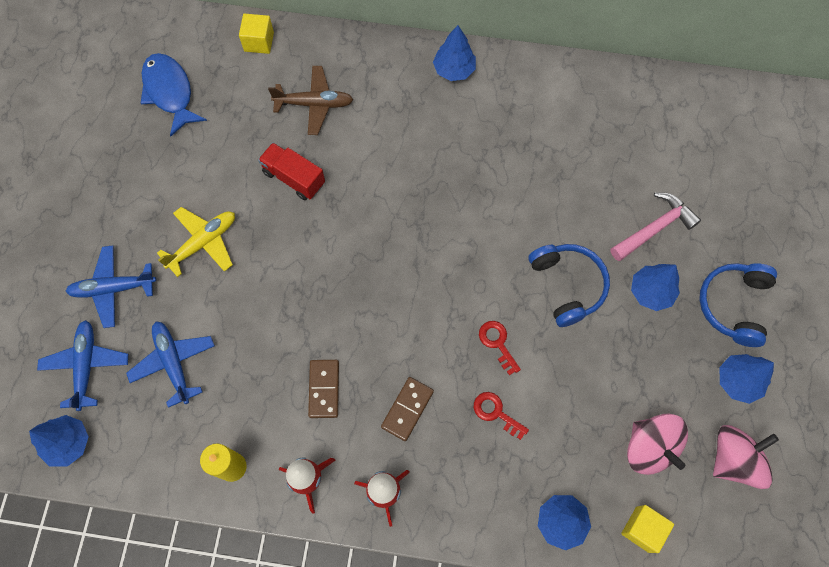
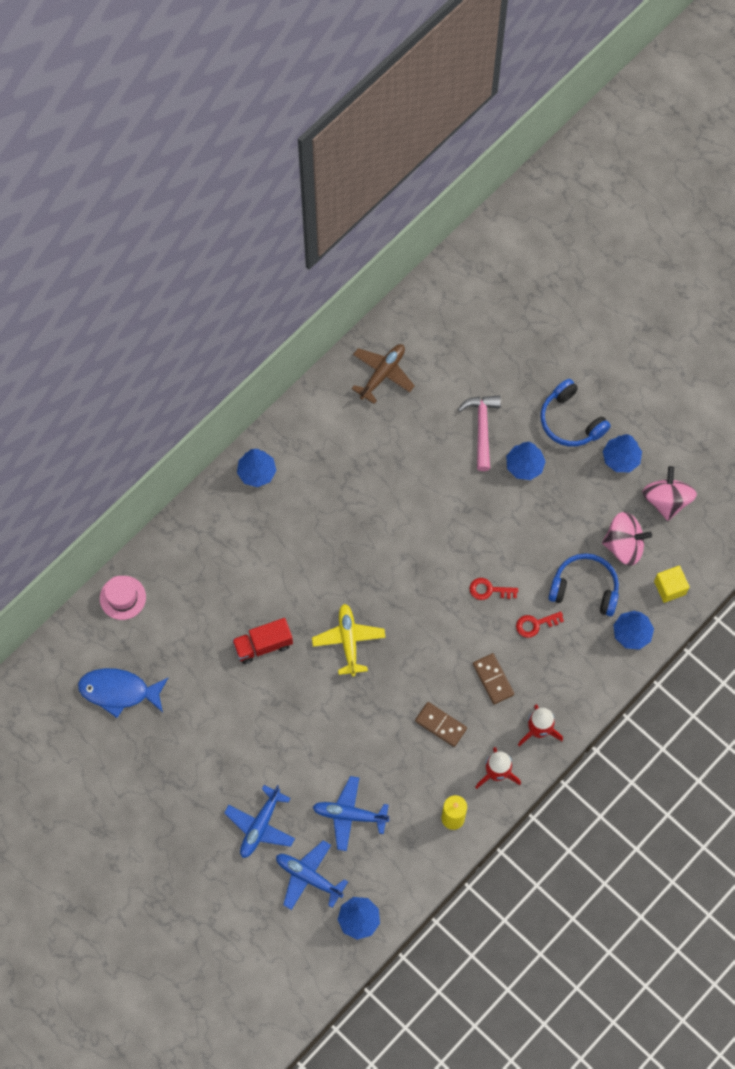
camera: 55 degrees left, 0 degrees up
yellow plane [157,207,235,277] -> yellow plane moved to [312,604,386,676]
yellow cube [239,14,274,54] -> pink hat [100,576,146,620]
brown plane [268,66,353,135] -> brown plane moved to [351,344,415,404]
blue headphones [528,244,610,327] -> blue headphones moved to [548,553,619,616]

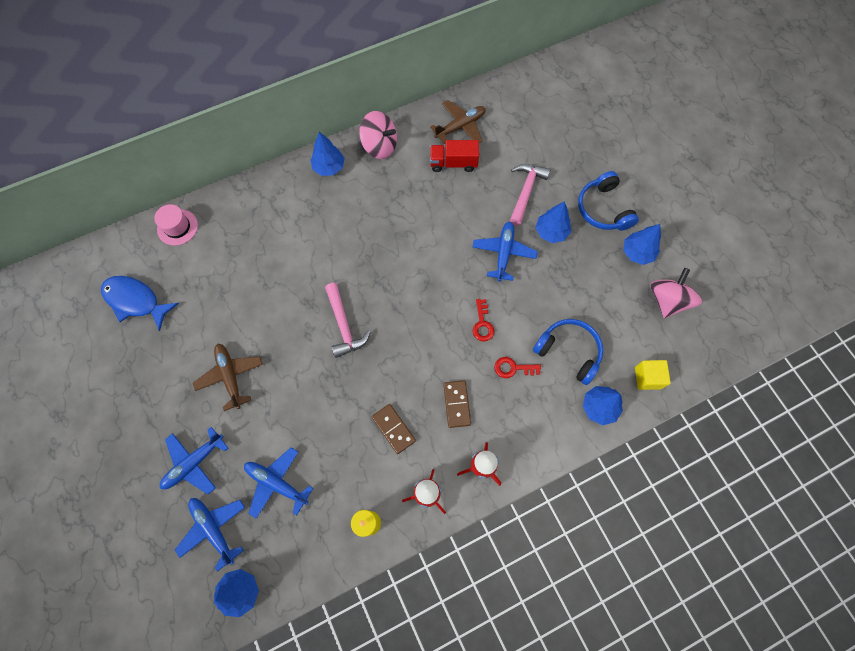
camera: 20 degrees right, 0 degrees up
red truck [232,618,293,664] -> red truck moved to [430,140,479,172]
yellow plane [312,604,386,676] -> pink hammer [325,283,371,358]
red key [469,578,518,600] -> red key turned 120 degrees counterclockwise [473,299,495,341]
pink spinning top [602,512,652,566] -> pink spinning top moved to [359,111,397,159]
none -> brown plane [193,344,263,411]
none -> blue plane [472,222,538,282]

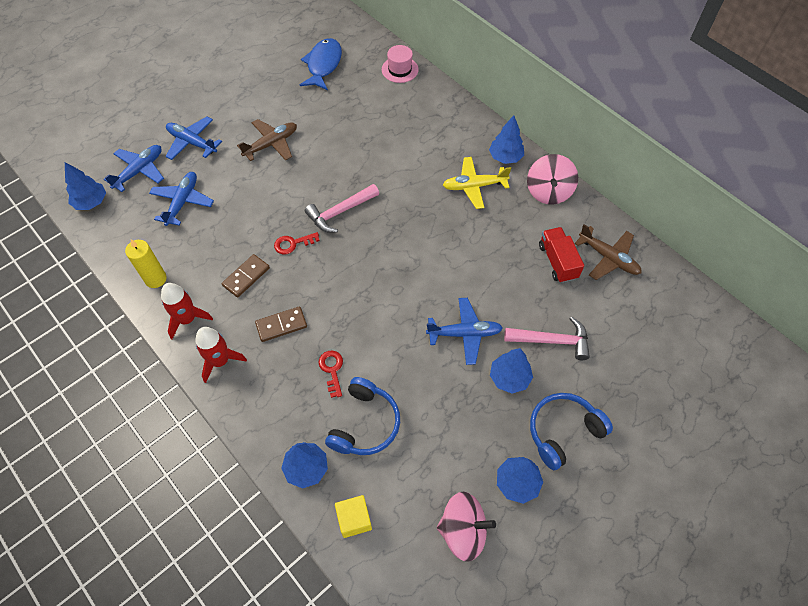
camera: 75 degrees right, 10 degrees down
red key [473,299,495,341] -> red key moved to [274,232,320,254]
none -> yellow plane [443,157,511,209]

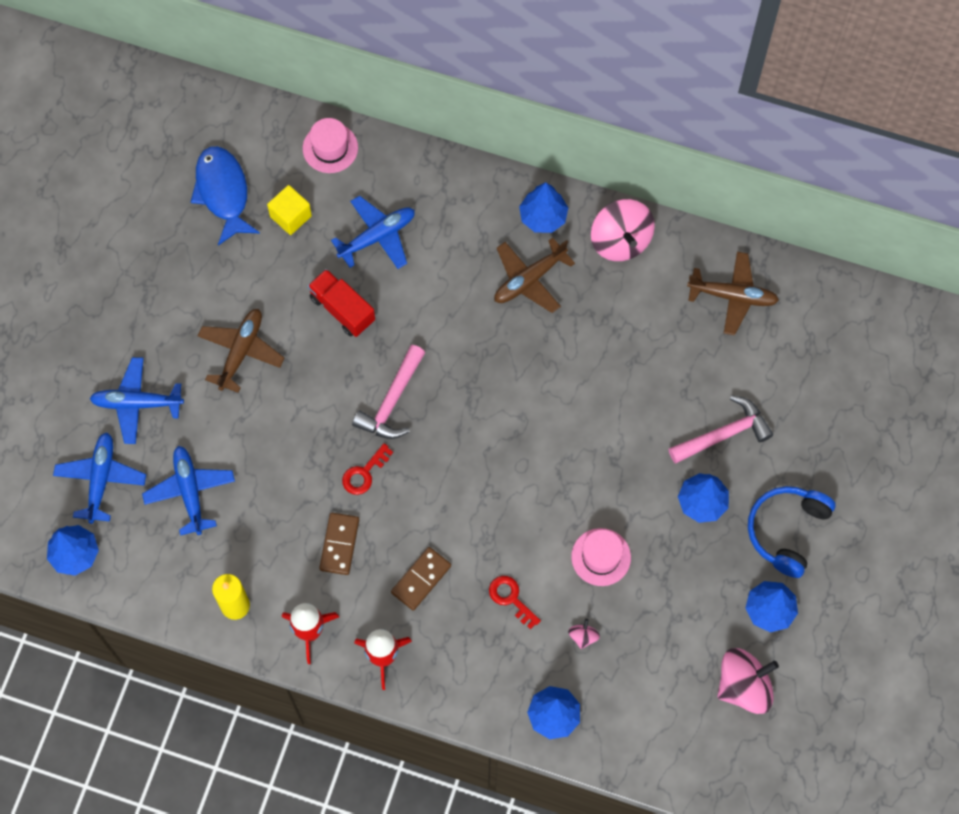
camera: 30 degrees left, 10 degrees up
blue headphones [325,377,400,455] -> pink spinning top [568,619,600,649]
yellow cube [335,495,372,538] -> yellow cube moved to [267,185,312,235]
blue plane [426,298,503,365] -> blue plane moved to [331,196,415,269]
yellow plane [443,157,511,209] -> brown plane [494,238,575,313]
red truck [539,227,584,283] -> red truck moved to [308,269,375,337]
none -> pink hat [571,528,631,586]

